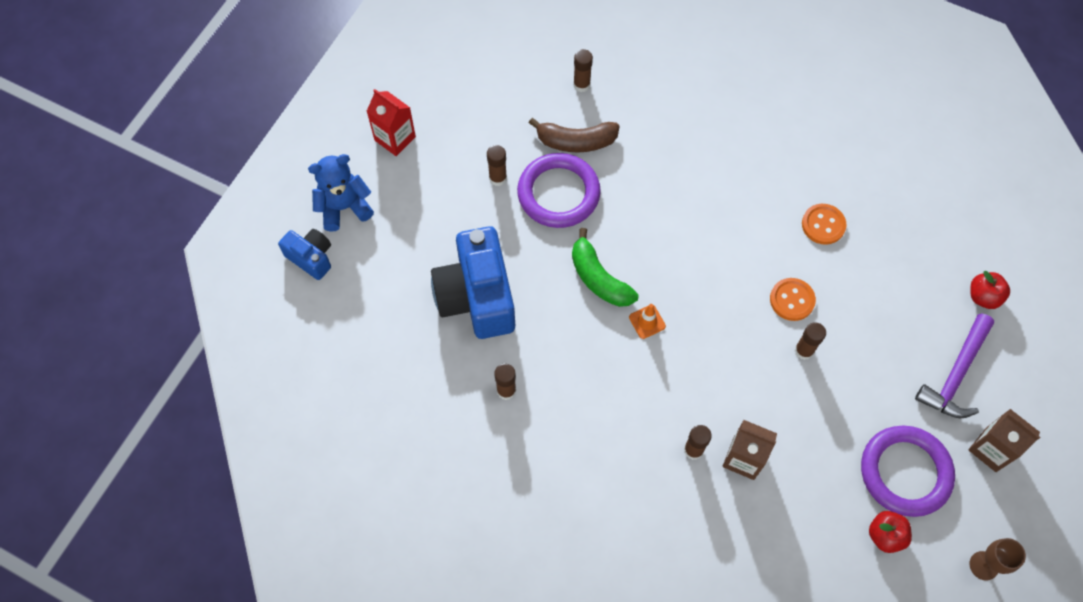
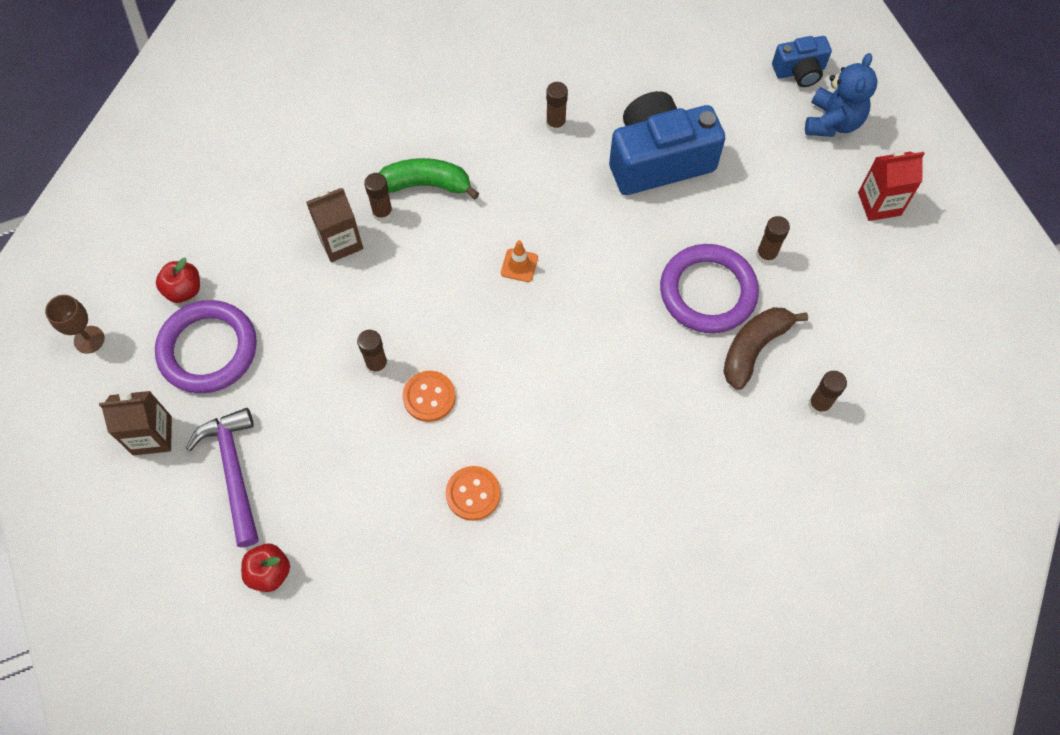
camera: 130 degrees right, 0 degrees up
blue camera [431,226,515,339] -> blue camera turned 45 degrees counterclockwise [609,91,725,195]
green banana [572,228,639,307] -> green banana moved to [379,158,480,199]

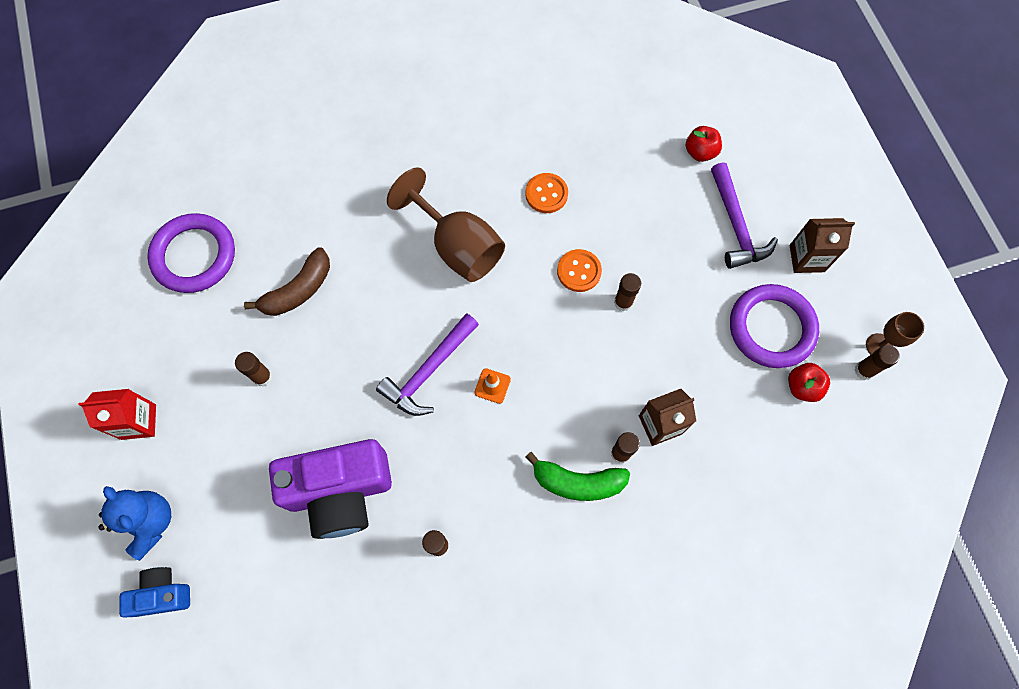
camera: 175 degrees left, 5 degrees up
blue camera [609,91,725,195] -> purple camera [269,439,392,539]
purple ring [660,244,759,333] -> purple ring moved to [147,213,235,293]
blue teddy bear [805,53,878,137] -> blue teddy bear turned 120 degrees clockwise [98,486,171,561]
brown glue stick [808,371,847,415] -> brown glue stick moved to [855,345,900,380]
none -> purple hammer [376,313,479,416]
none -> brown goblet [387,167,505,282]

